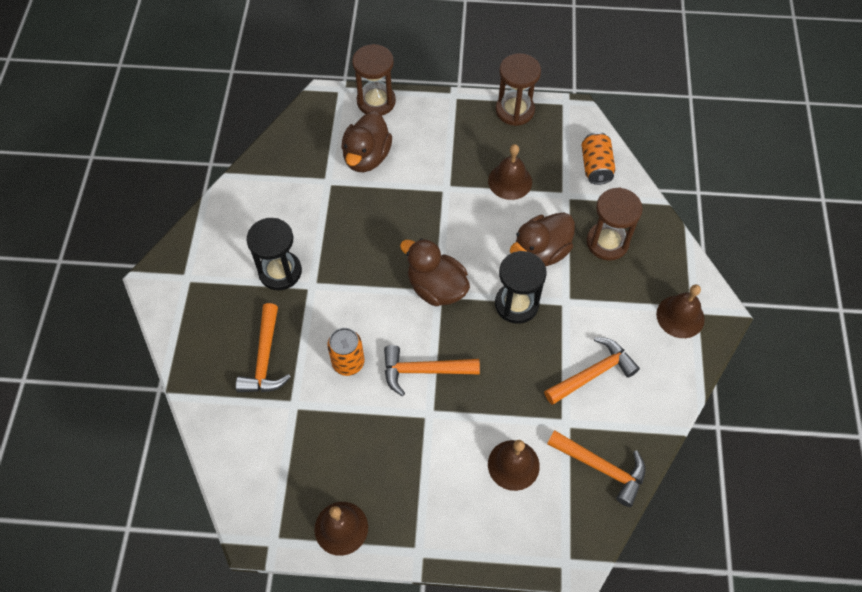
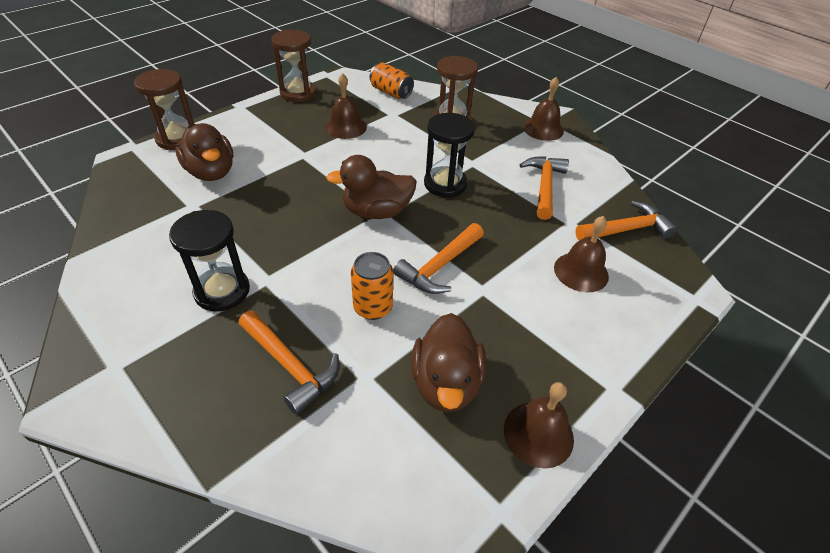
camera: 50 degrees left, 15 degrees down
brown duck [510,212,575,267] -> brown duck moved to [411,313,486,412]

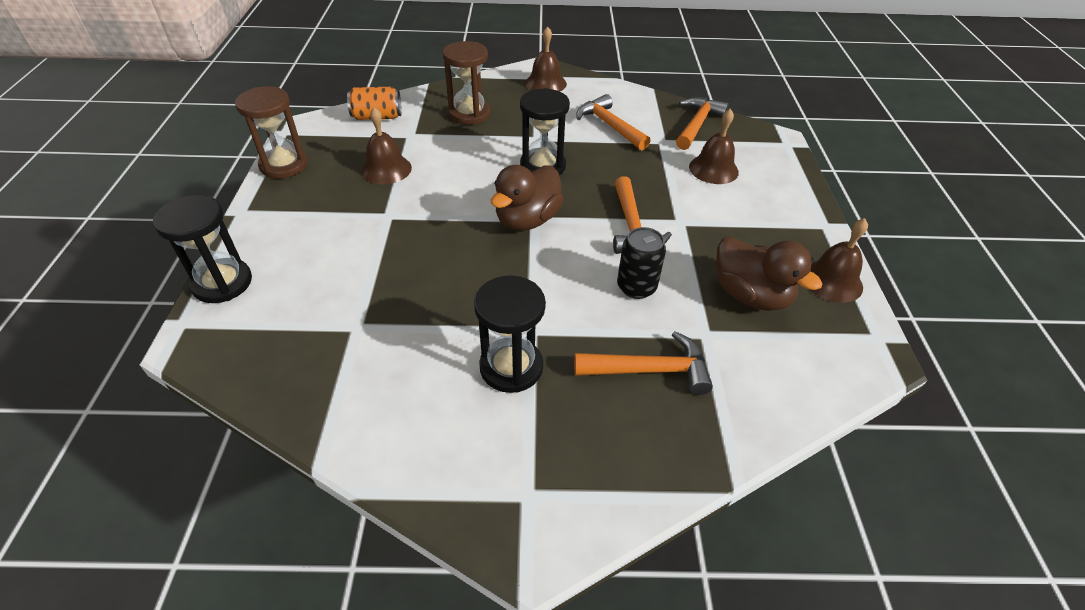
camera: 45 degrees left, 0 degrees up
brown hourglass [134,69,194,150] -> black hourglass [153,195,252,303]
brown duck [176,123,233,181] -> none
orange can [351,252,393,320] -> black can [617,227,666,299]

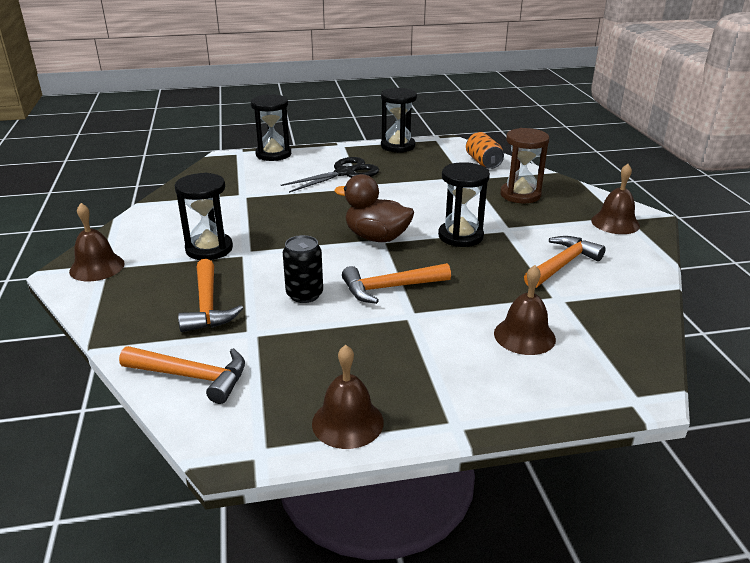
camera: 80 degrees right, 15 degrees down
brown hourglass [235,86,308,179] -> black hourglass [381,88,417,153]
brown bell [361,107,412,184] -> brown bell moved to [69,203,125,281]
orange hammer [676,97,729,150] -> orange hammer moved to [119,346,245,404]
brown duck [716,236,822,311] -> none
none -> black scissors [281,157,379,193]

